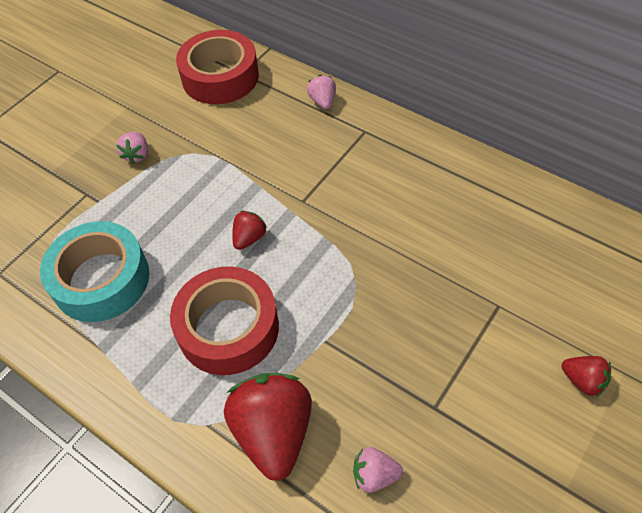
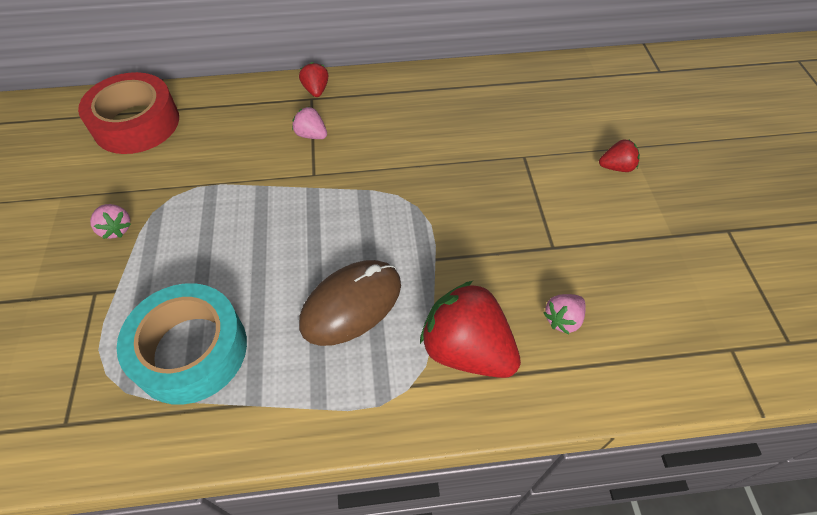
camera: 45 degrees left, 0 degrees up
red tape [170,266,279,375] -> brown mouse [299,260,401,346]
red strawberry [232,211,267,250] -> red strawberry moved to [299,62,329,97]
pink strawberry [307,75,336,109] -> pink strawberry moved to [292,107,327,139]

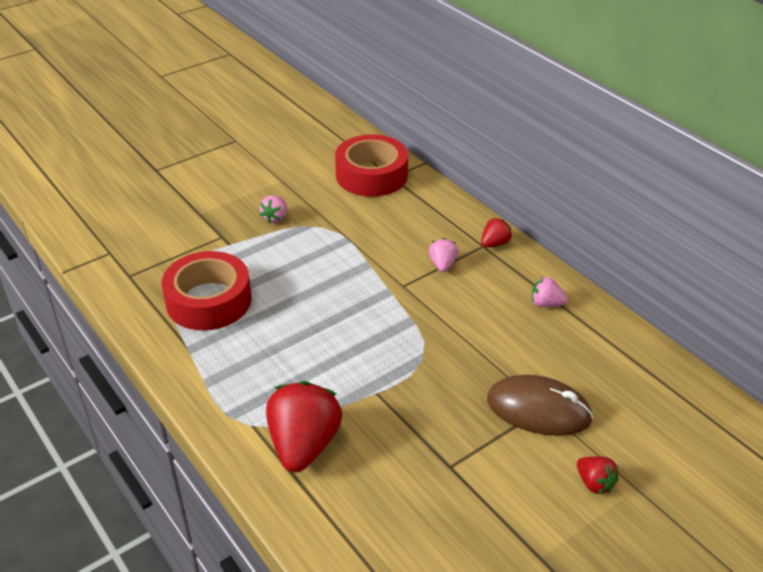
camera: 60 degrees right, 15 degrees down
turquoise tape [116,283,247,405] -> red tape [161,251,252,331]
brown mouse [299,260,401,346] -> brown mouse moved to [487,375,593,436]
pink strawberry [544,294,586,334] -> pink strawberry moved to [532,277,568,307]

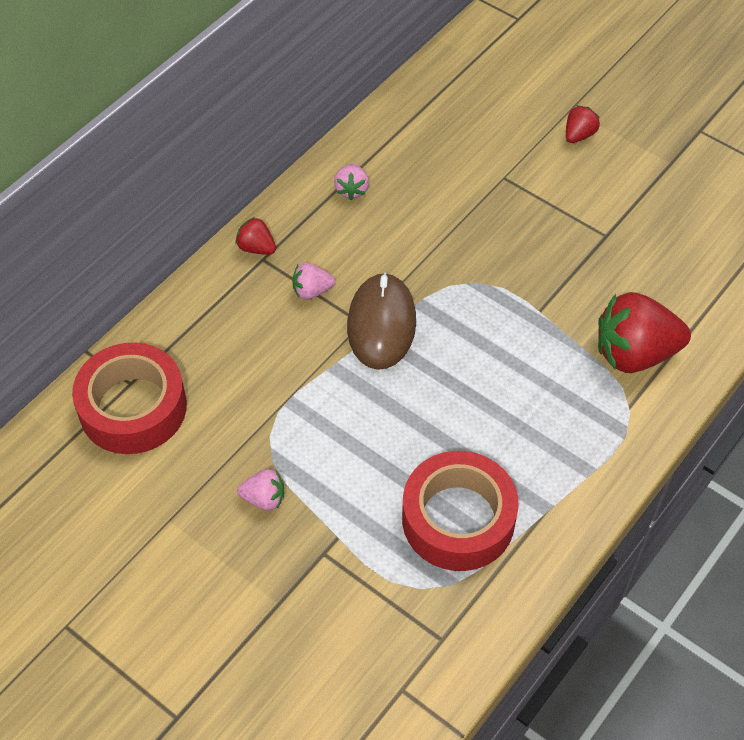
camera: 105 degrees left, 15 degrees up
brown mouse [487,375,593,436] -> brown mouse moved to [347,272,416,370]

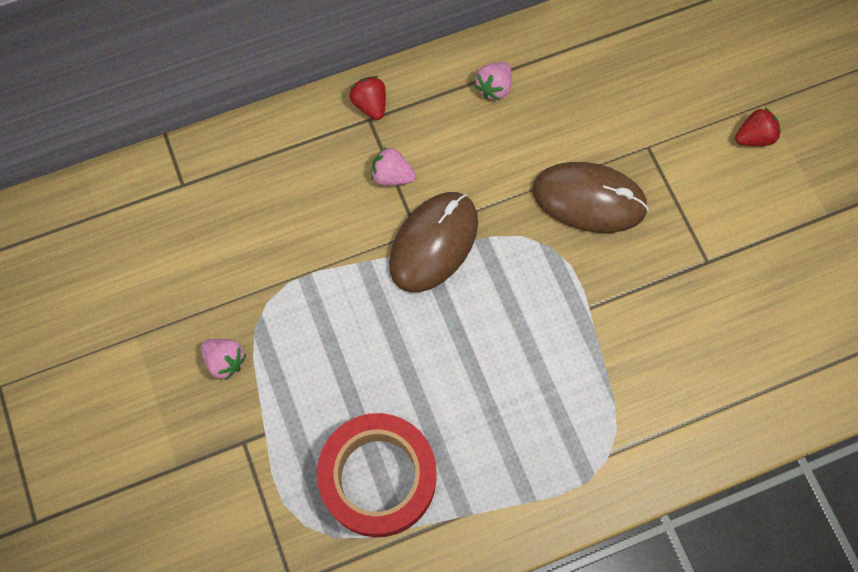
camera: 30 degrees right, 15 degrees up
red tape [72,342,187,454] -> none
red strawberry [598,292,691,373] -> none
none -> brown mouse [533,162,649,233]

